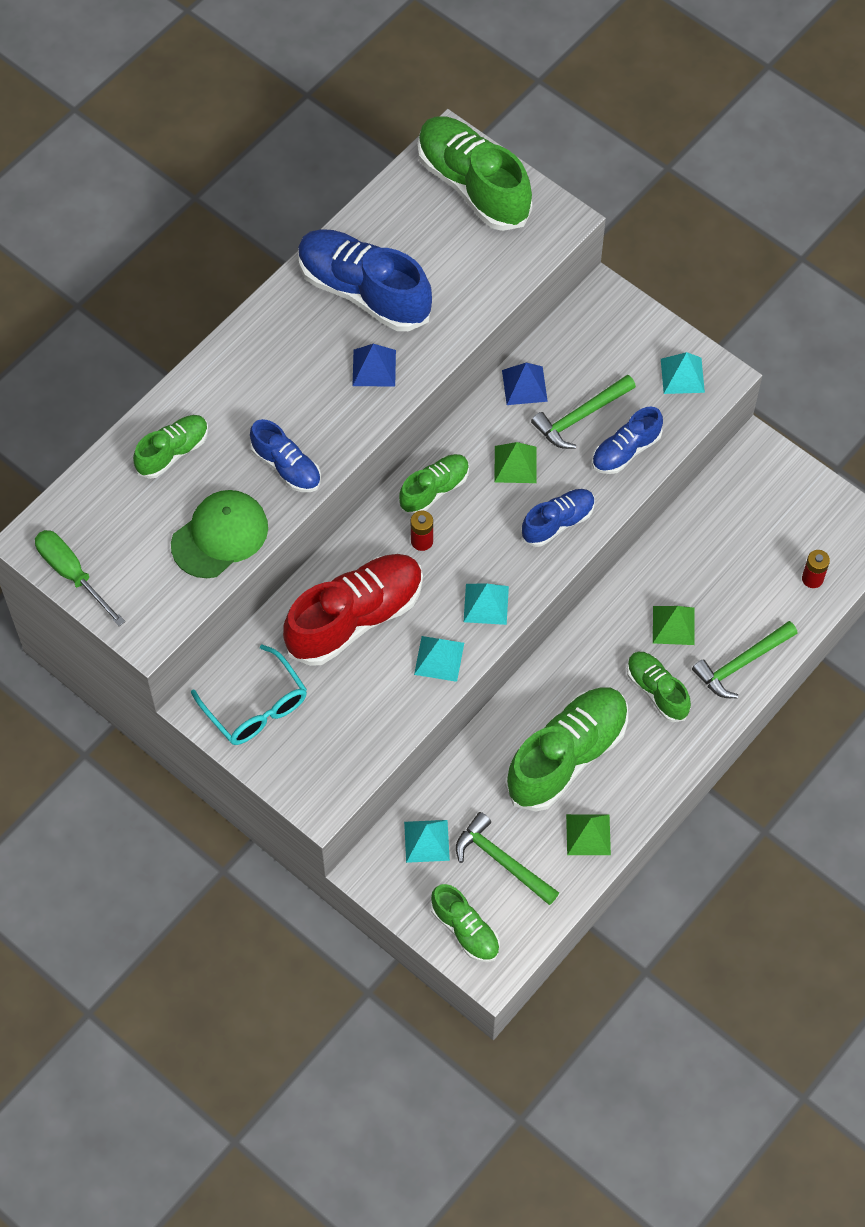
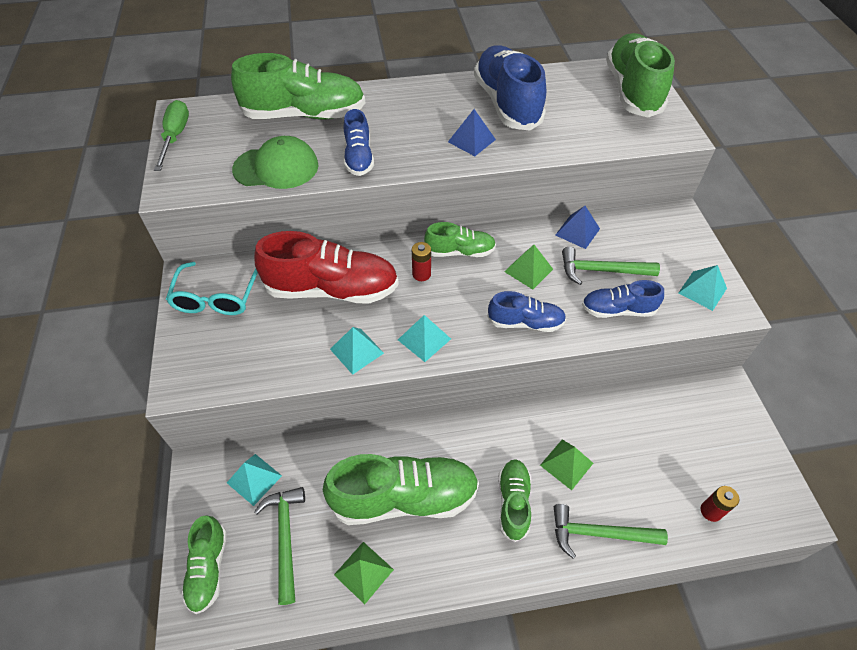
camera: 40 degrees right, 10 degrees down
green shoe [133,415,208,479] -> green shoe [231,53,365,119], size x1.83

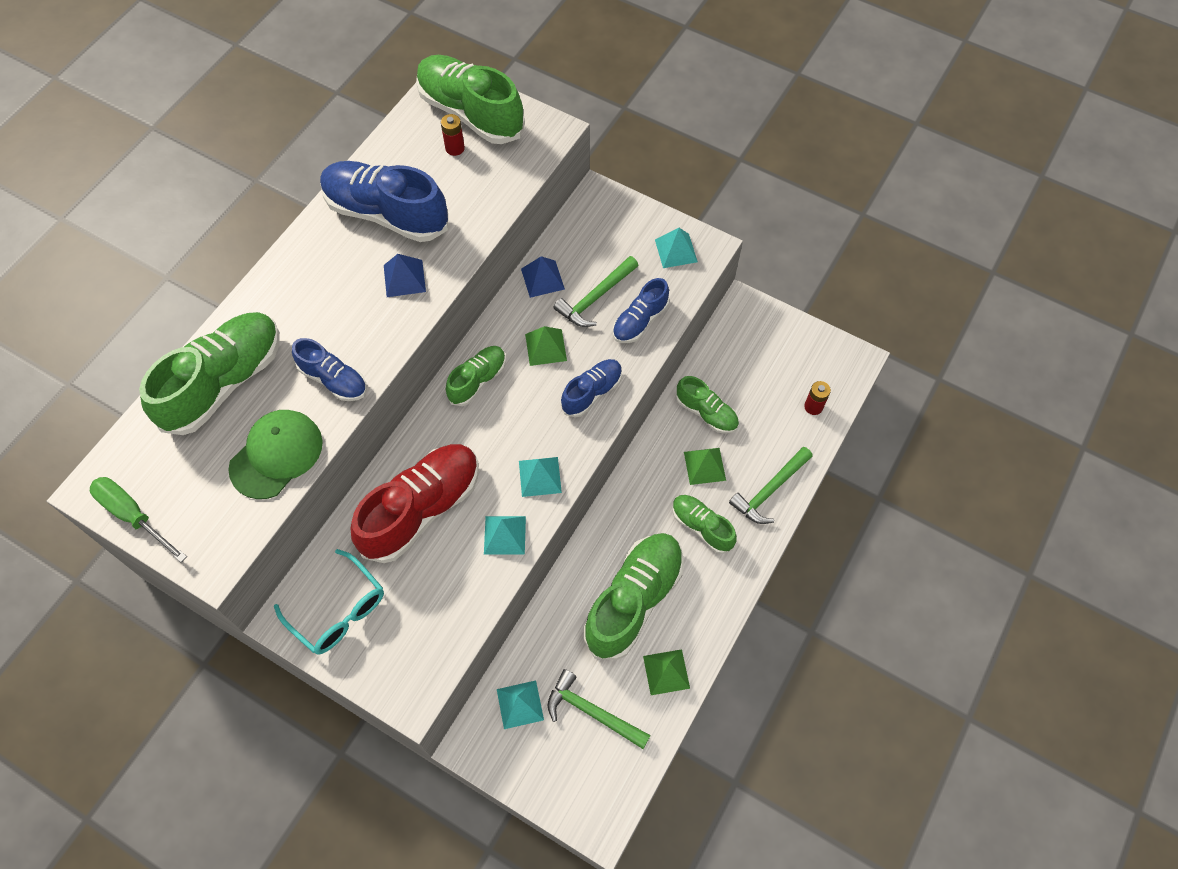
camera: 50 degrees left, 10 degrees up
green shoe [182,516,227,614] -> green shoe moved to [676,376,739,434]
red battery [412,242,431,281] -> red battery moved to [441,114,465,156]

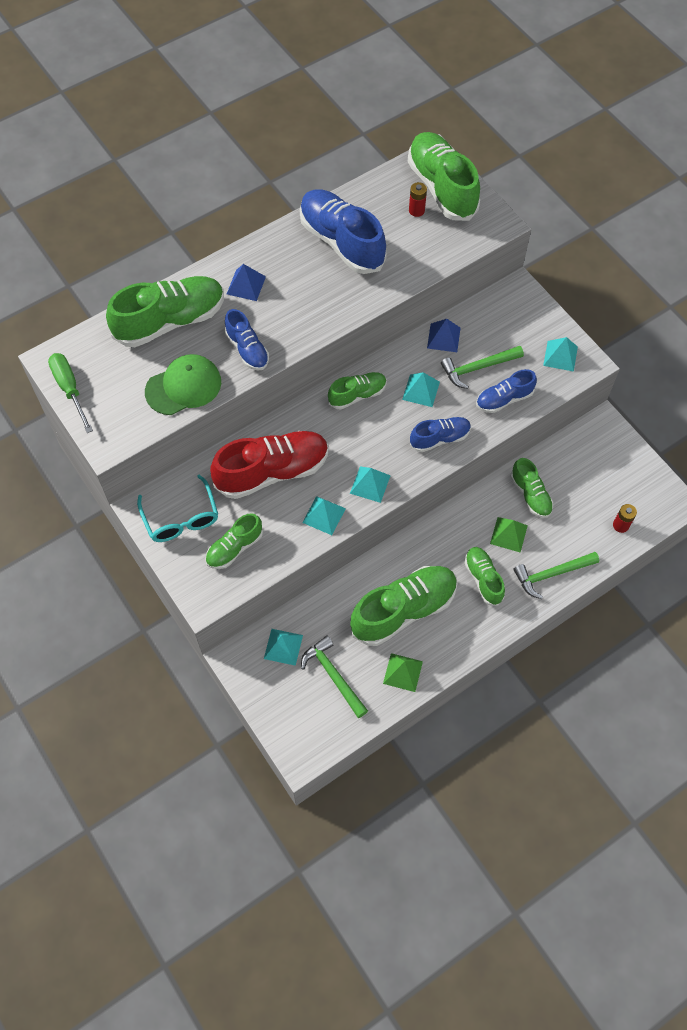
camera: 25 degrees right, 0 degrees up
blue pyramid [384,254,426,297] -> blue pyramid moved to [227,264,266,301]
green pyramid [525,326,567,366] -> turquoise pyramid [402,372,440,407]
none -> green shoe [205,513,263,569]

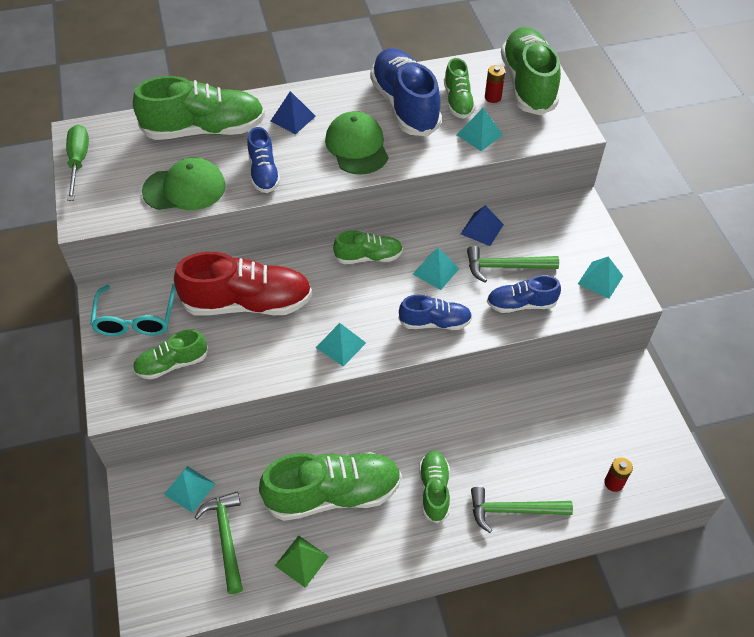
camera: 20 degrees right, 10 degrees down
turquoise pyramid [302,496,346,535] -> turquoise pyramid moved to [457,108,503,151]
green pyramid [490,517,528,552] -> none
green shoe [511,458,553,518] -> green shoe moved to [444,58,475,119]
none -> green cap [325,111,389,175]

